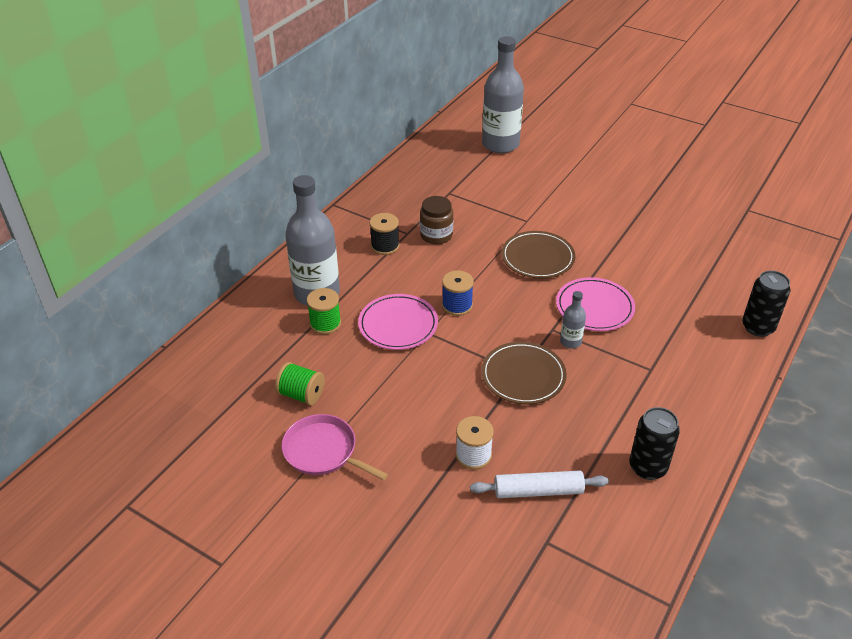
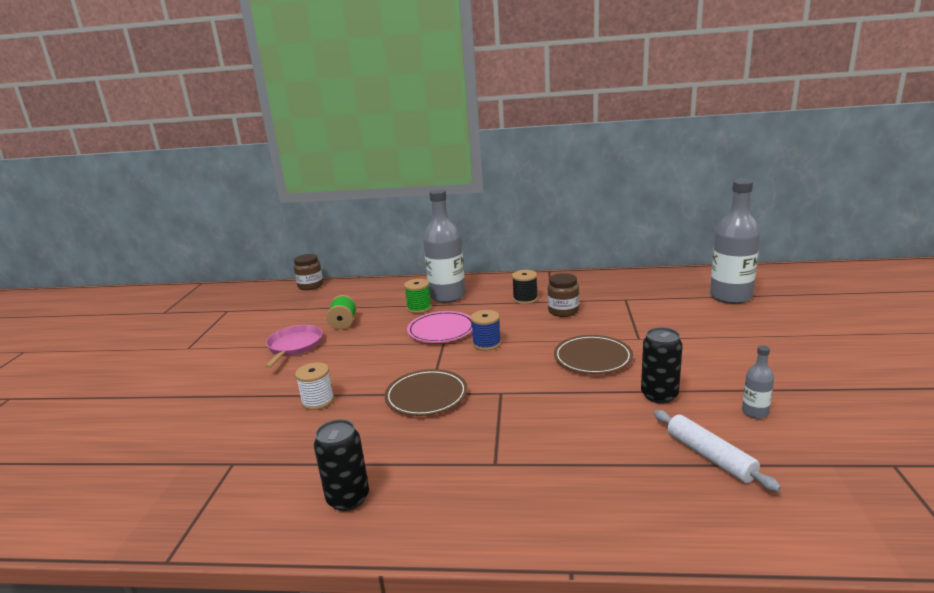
camera: 65 degrees right, 20 degrees down
white rolling pin [470,471,609,498] -> white rolling pin moved to [654,410,781,492]
pink plate [556,277,635,331] -> none
grey bottle [560,291,586,349] -> grey bottle moved to [742,345,774,419]
black can [742,271,790,337] -> black can moved to [641,327,683,404]
none -> brown jar [294,254,323,290]

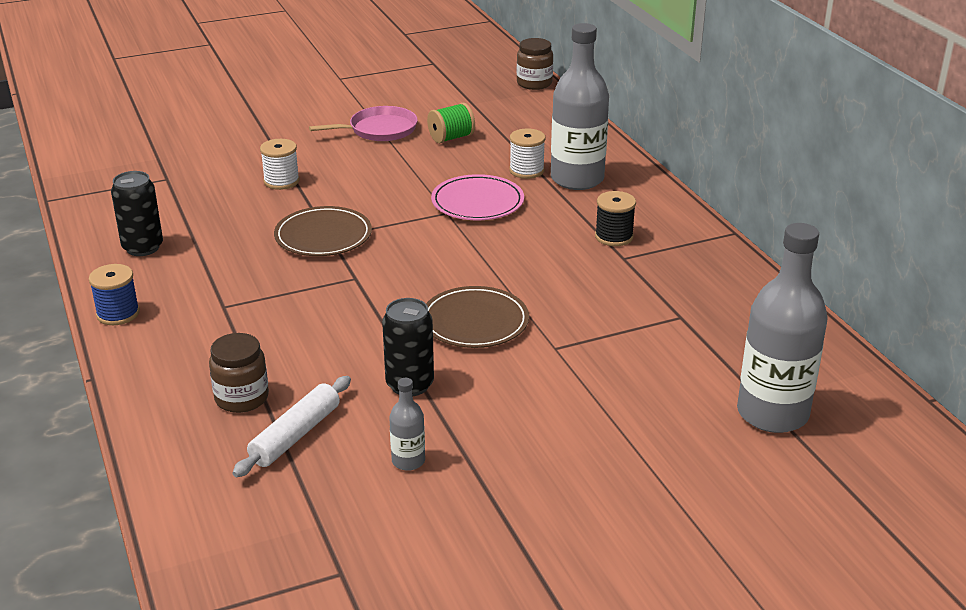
camera: 60 degrees right, 10 degrees up
green spool [404,279,432,313] -> white spool [509,128,545,179]
blue spool [471,310,501,351] -> blue spool moved to [89,264,140,325]
brown jar [548,273,579,317] -> brown jar moved to [209,333,269,413]

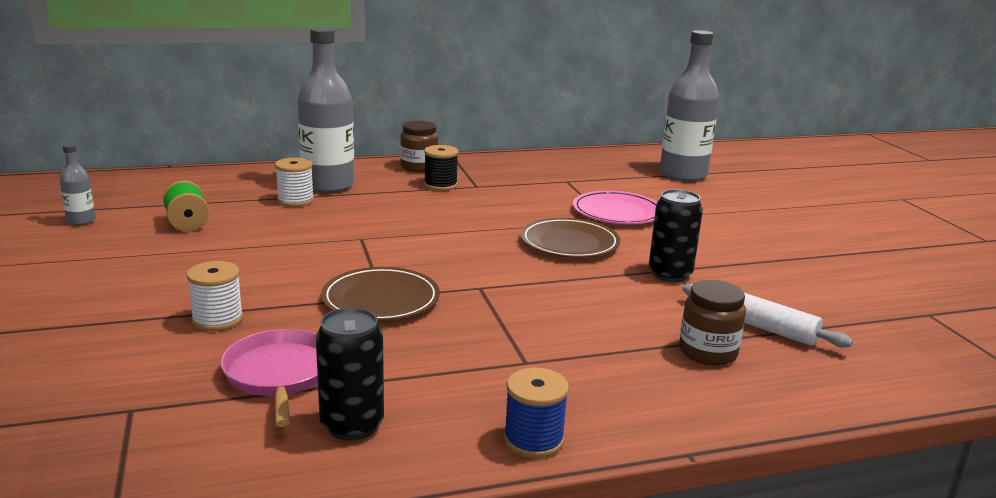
camera: 85 degrees left, 10 degrees down
pink pan [309,106,418,141] -> pink pan moved to [220,329,318,427]
grey bottle [389,378,425,471] -> grey bottle moved to [59,144,96,226]
pink plate [431,174,524,220] -> pink plate moved to [573,190,657,224]
brown jar [517,38,553,90] -> brown jar moved to [400,121,438,172]

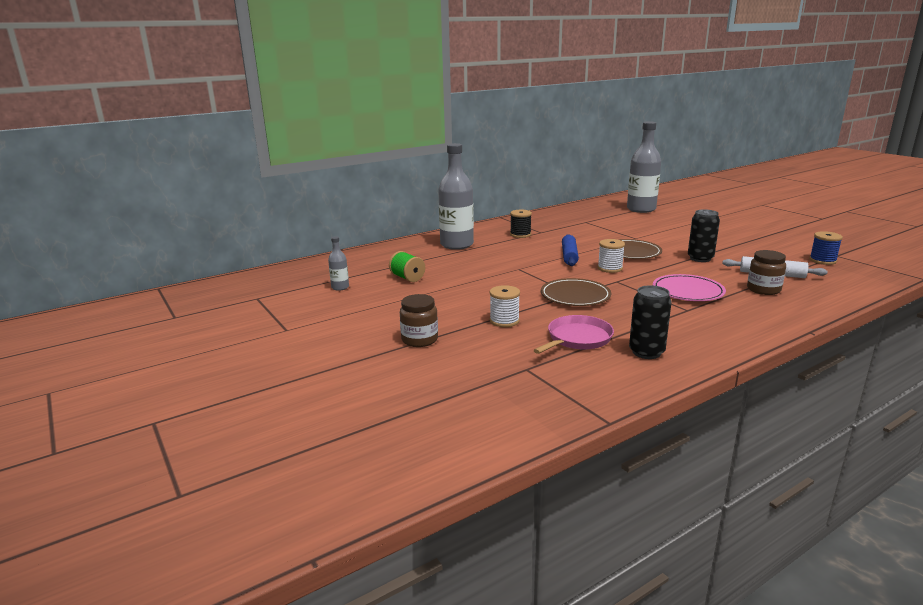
camera: 15 degrees left, 0 degrees up
pink pan [220,329,318,427] -> pink pan turned 75 degrees clockwise [534,315,614,354]
white spool [275,157,314,207] -> white spool moved to [598,239,625,273]
brown jar [400,121,438,172] -> brown jar moved to [400,294,438,347]
blue spool [504,368,569,458] -> blue spool moved to [809,231,843,265]
pink plate [573,190,657,224] -> pink plate moved to [653,274,726,301]
none -> blue rolling pin [562,234,579,266]

